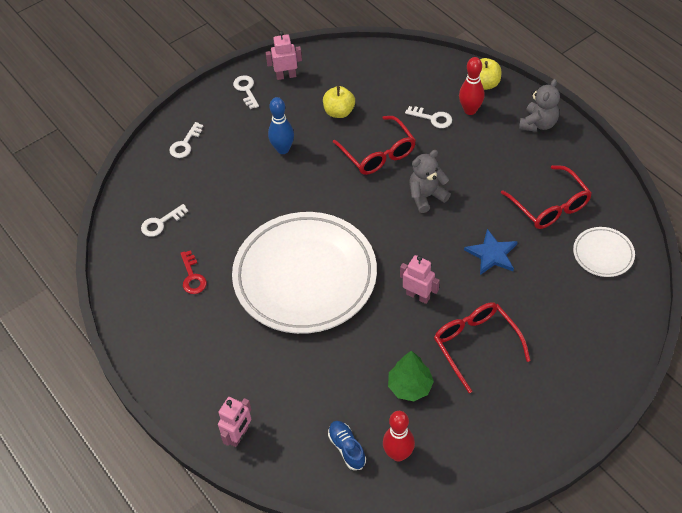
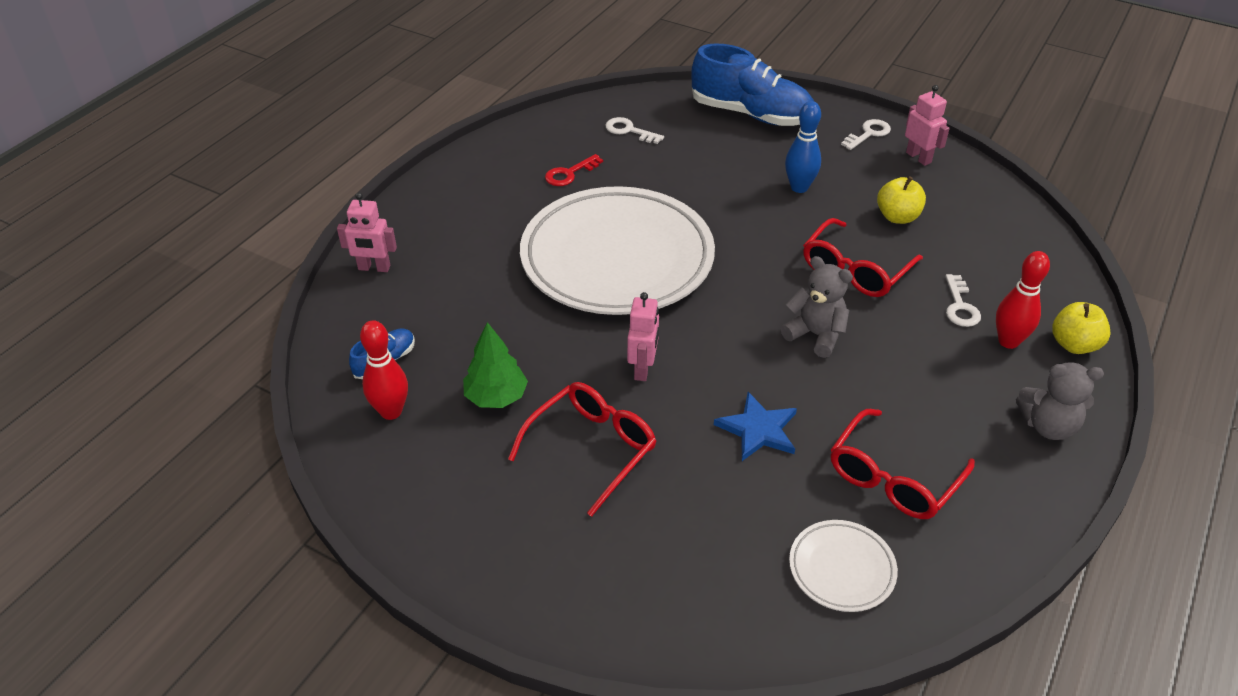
camera: 65 degrees right, 10 degrees down
white key [169,122,203,158] -> blue shoe [691,43,814,126]

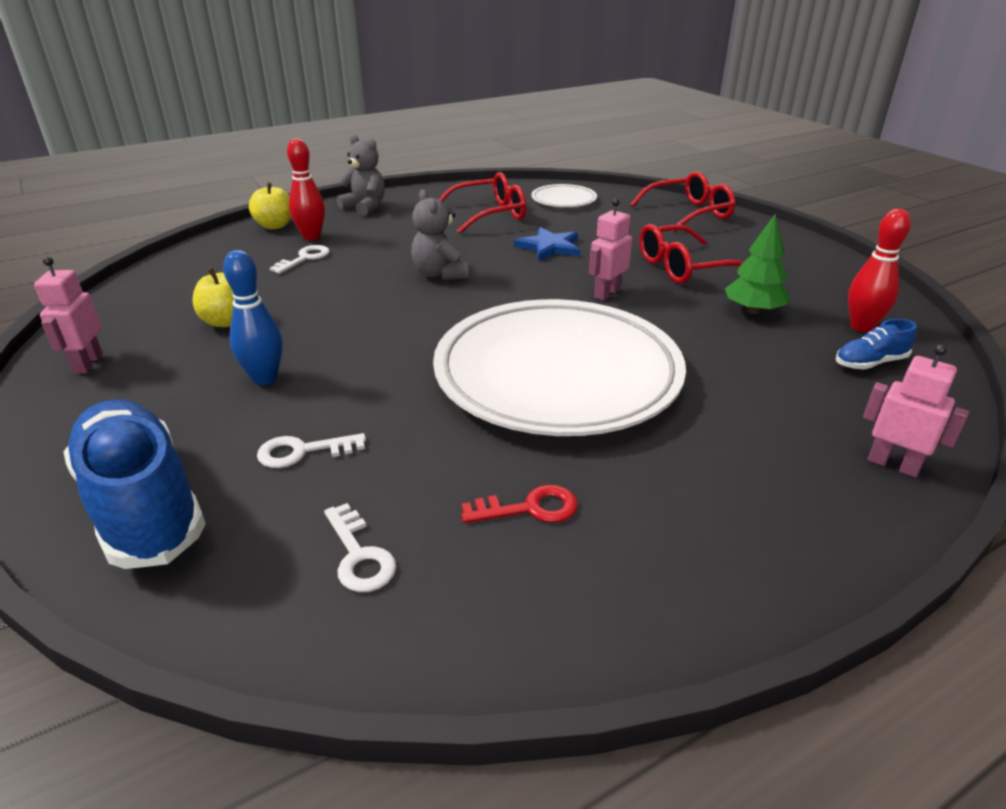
camera: 150 degrees left, 10 degrees down
red glasses [803,218,923,297] -> red glasses moved to [630,171,736,233]
white key [841,119,891,150] -> white key moved to [257,433,366,468]

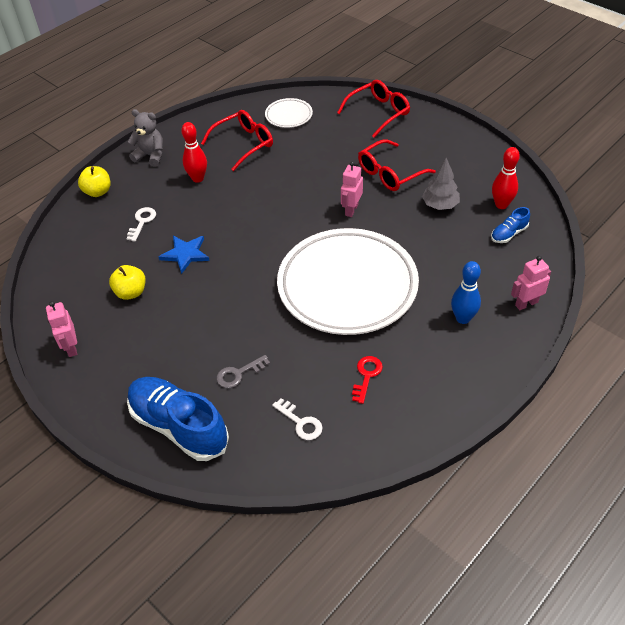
camera: 15 degrees left, 15 degrees up
blue bowling pin [223,250,282,385] -> blue bowling pin moved to [451,261,481,324]
white key [257,433,366,468] -> grey key [216,355,270,388]
red bowling pin [287,138,325,240] -> red bowling pin moved to [181,122,207,183]
grey teddy bear [411,190,468,280] -> none
red key [461,485,578,523] -> red key turned 45 degrees counterclockwise [352,356,383,404]
blue star [514,227,580,261] -> blue star moved to [159,236,210,274]
green tree [725,213,790,314] -> grey tree [422,158,460,210]
pink robot [863,344,969,478] -> pink robot turned 45 degrees counterclockwise [511,256,551,310]

